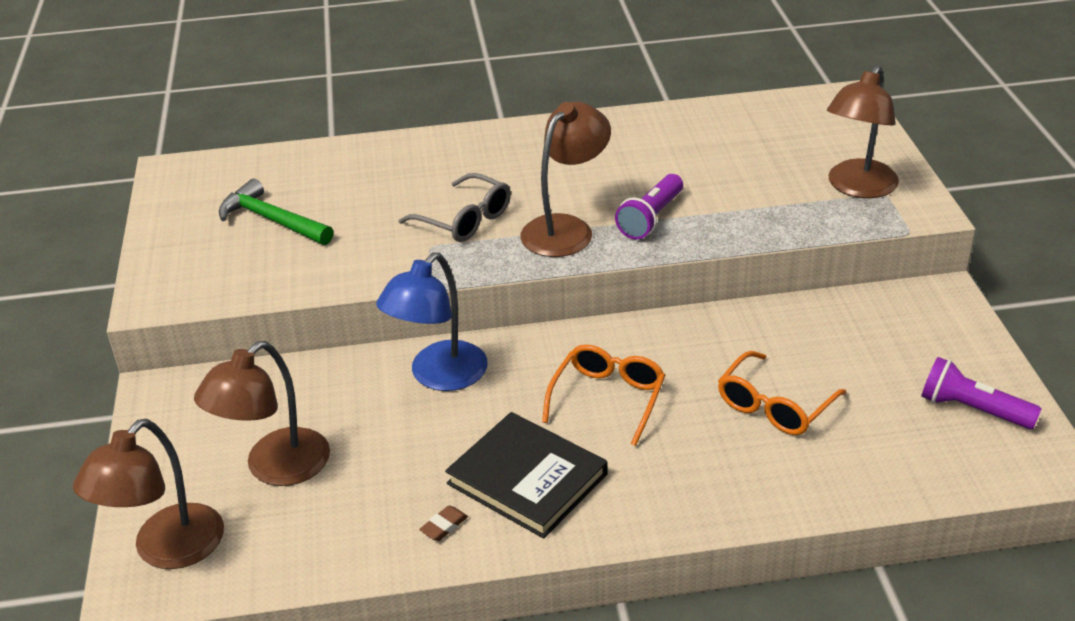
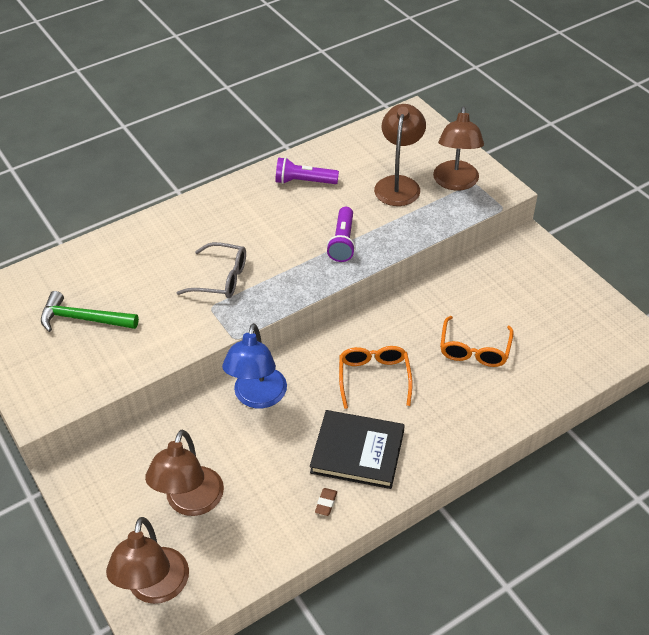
camera: 25 degrees left, 10 degrees up
brown lamp [521,102,611,257] -> brown lamp moved to [374,104,426,206]
purple flashlight [921,357,1042,429] -> purple flashlight moved to [275,157,339,184]

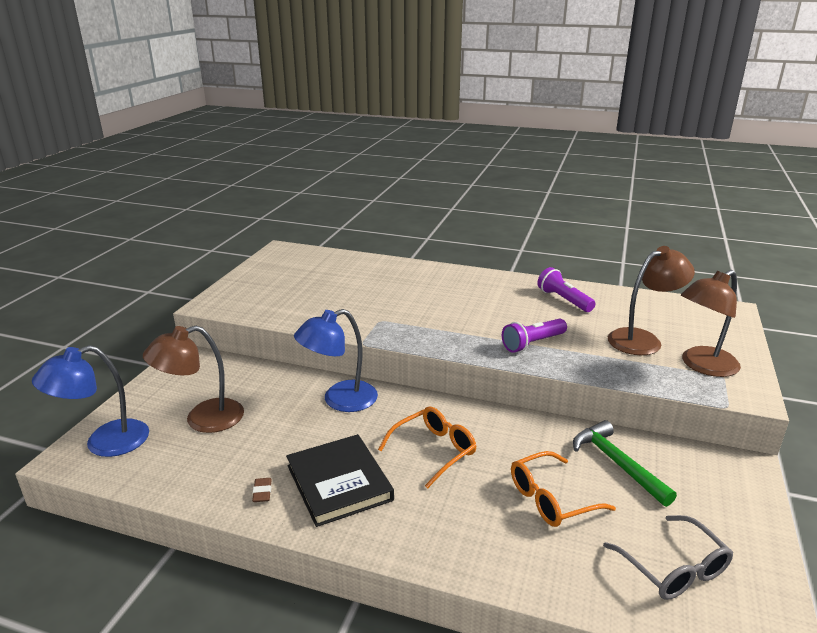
camera: 50 degrees right, 20 degrees down
green hammer [41,291,139,332] -> green hammer moved to [573,420,677,507]
brown lamp [106,517,189,604] -> blue lamp [32,345,149,457]
grey glasses [177,242,246,298] -> grey glasses moved to [603,515,733,600]
brown eraser [315,488,337,516] -> brown eraser turned 75 degrees counterclockwise [252,478,272,502]

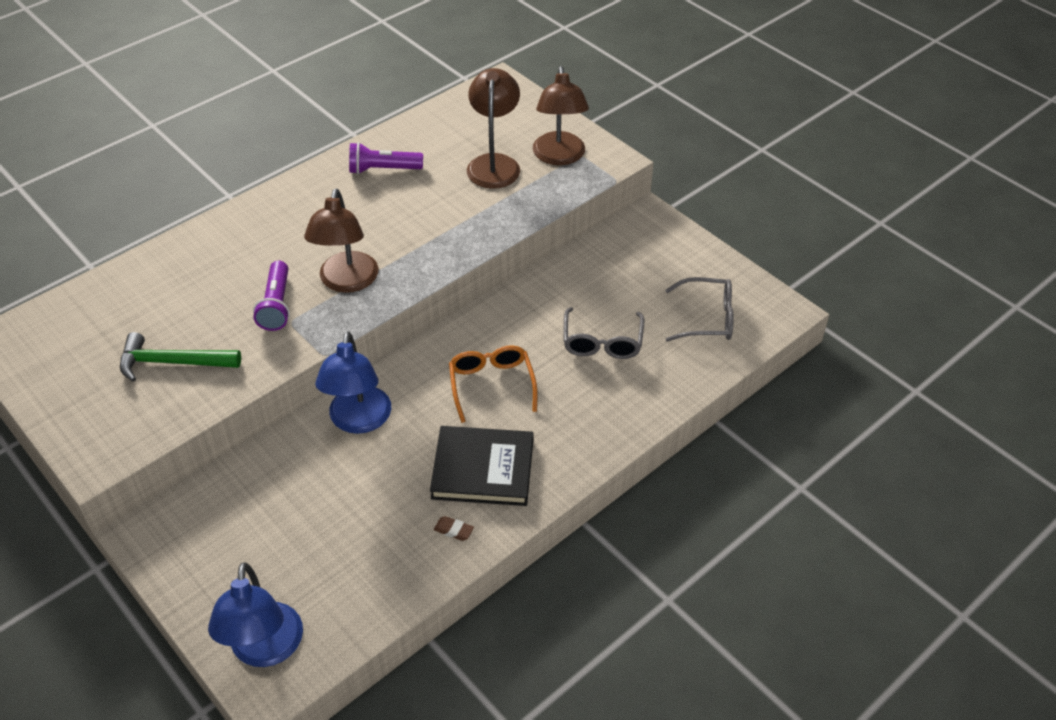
camera: 60 degrees left, 20 degrees up
brown lamp [143,326,244,433] -> brown lamp moved to [304,188,378,293]
purple flashlight [502,319,567,353] -> purple flashlight moved to [253,260,290,331]
orange glasses [511,451,616,527] -> grey glasses [564,307,644,359]
green hammer [573,420,677,507] -> green hammer moved to [120,332,241,382]

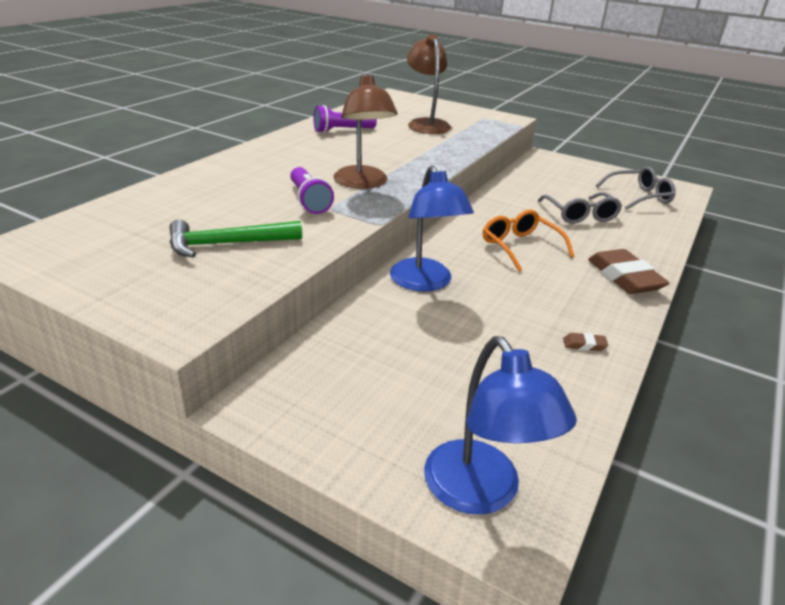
camera: 20 degrees left, 15 degrees down
black book [430,426,533,506] -> none
brown lamp [533,66,589,165] -> none
none -> brown eraser [588,249,669,294]

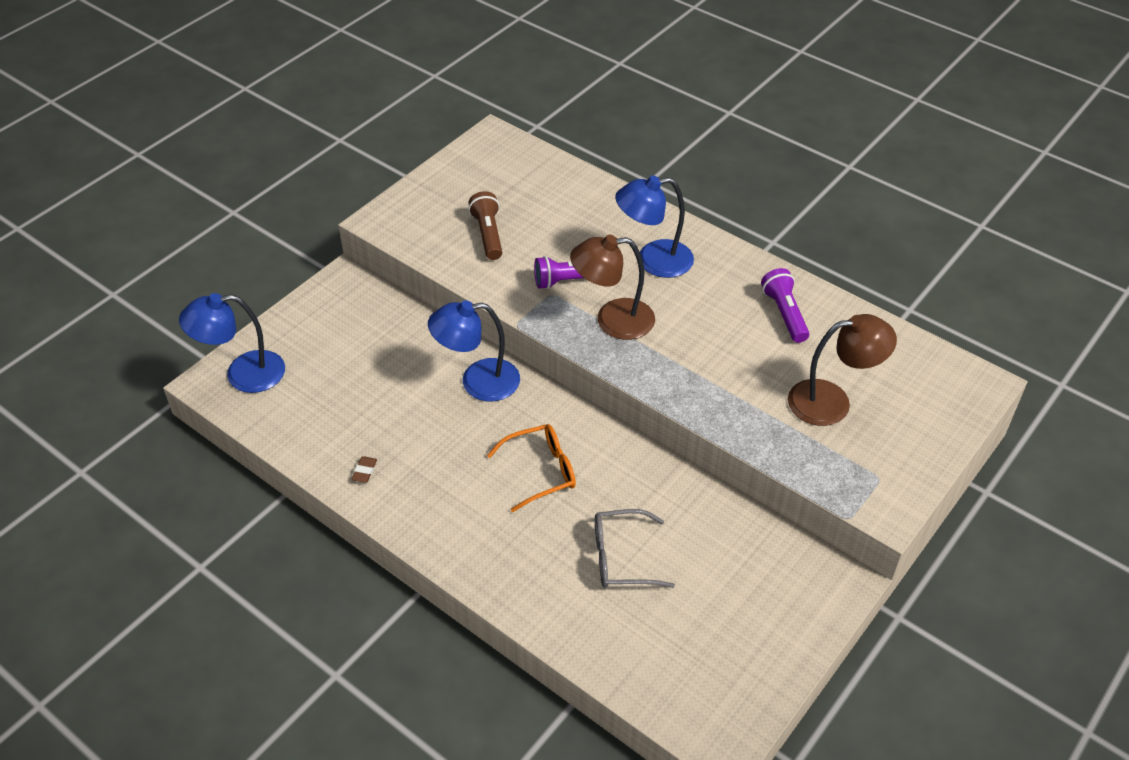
camera: 100 degrees right, 15 degrees up
green hammer [170,219,302,258] -> brown flashlight [468,191,502,260]
brown eraser [588,249,669,294] -> none
grey glasses [596,166,676,210] -> none
none -> blue lamp [615,175,694,278]

